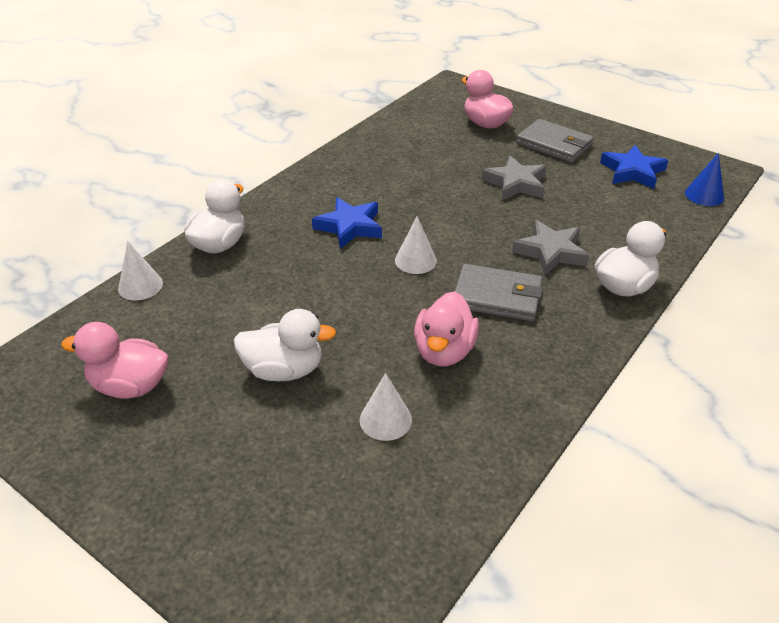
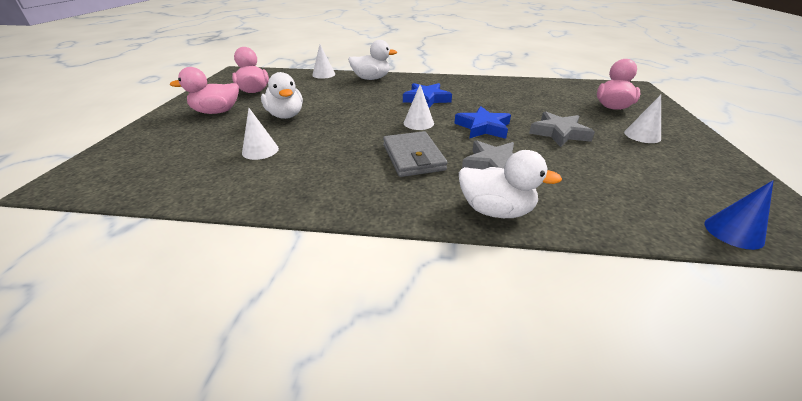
camera: 60 degrees right, 5 degrees down
pink duck [414,291,479,366] -> pink duck moved to [170,67,239,114]
grey wallet [516,119,594,163] -> white cone [624,95,661,143]
blue star [600,145,668,189] -> blue star moved to [454,106,511,139]

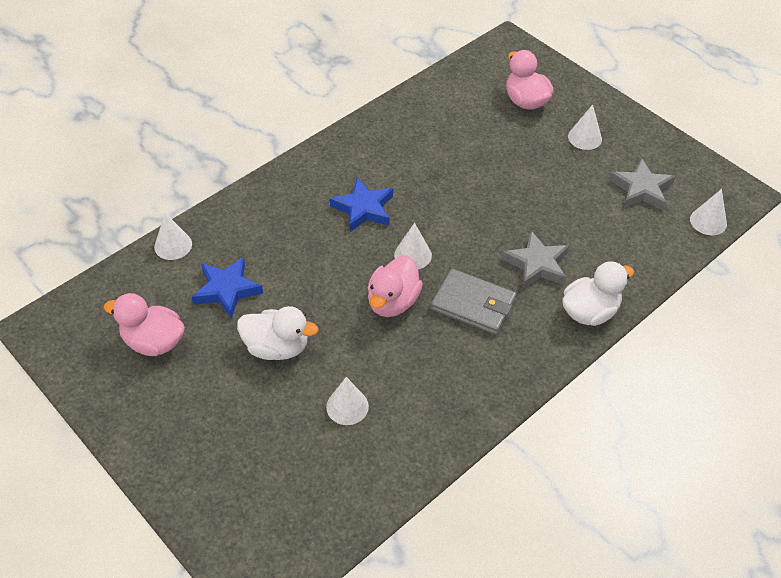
camera: 50 degrees left, 15 degrees up
pink duck [170,67,239,114] -> pink duck moved to [368,255,423,317]
white duck [348,40,397,80] -> none
blue star [454,106,511,139] -> blue star moved to [192,257,263,319]
grey star [529,111,595,147] -> grey star moved to [609,158,675,211]
blue cone [704,180,774,250] -> white cone [690,189,727,235]

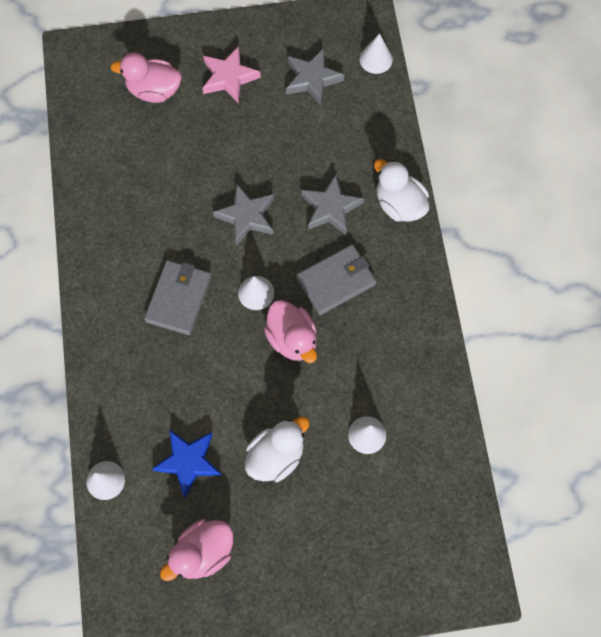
camera: 55 degrees left, 20 degrees up
blue star [330,178,393,232] -> grey wallet [144,260,211,335]
white duck [562,261,634,326] -> white duck turned 45 degrees counterclockwise [374,159,429,222]
white cone [568,104,602,150] -> pink star [202,46,261,104]
none -> grey star [213,184,274,246]

